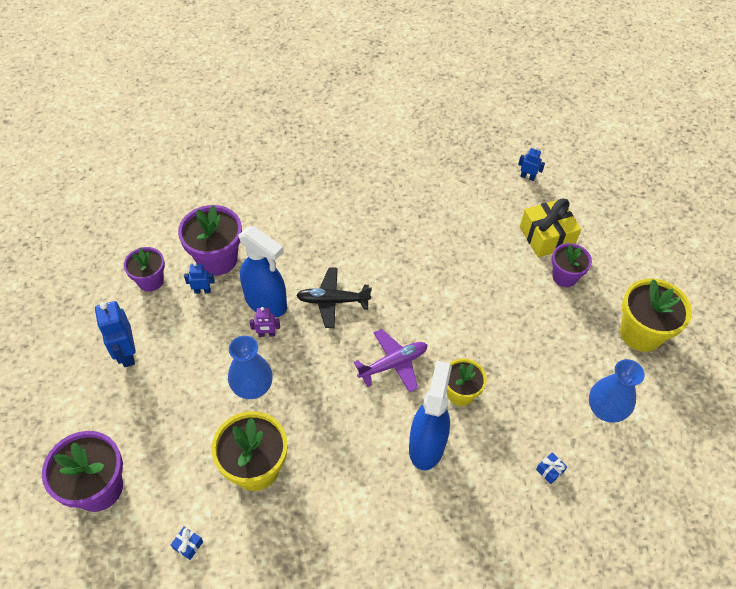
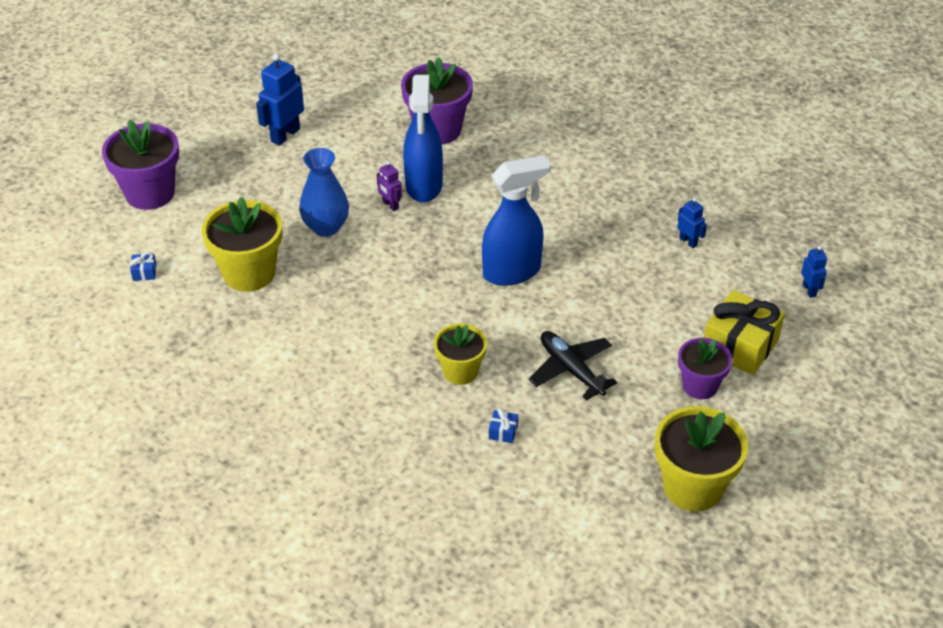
camera: 55 degrees right, 10 degrees down
purple flower pot [124,247,165,292] -> none
blue robot [184,263,215,294] -> blue robot moved to [677,197,707,248]
black plane [296,267,372,328] -> black plane moved to [529,331,617,400]
purple plane [354,329,427,392] -> none
blue spray bottle [409,360,452,470] -> blue spray bottle moved to [482,155,551,286]
blue gift [536,452,567,484] -> blue gift moved to [489,408,518,443]
blue vase [589,359,645,422] -> none

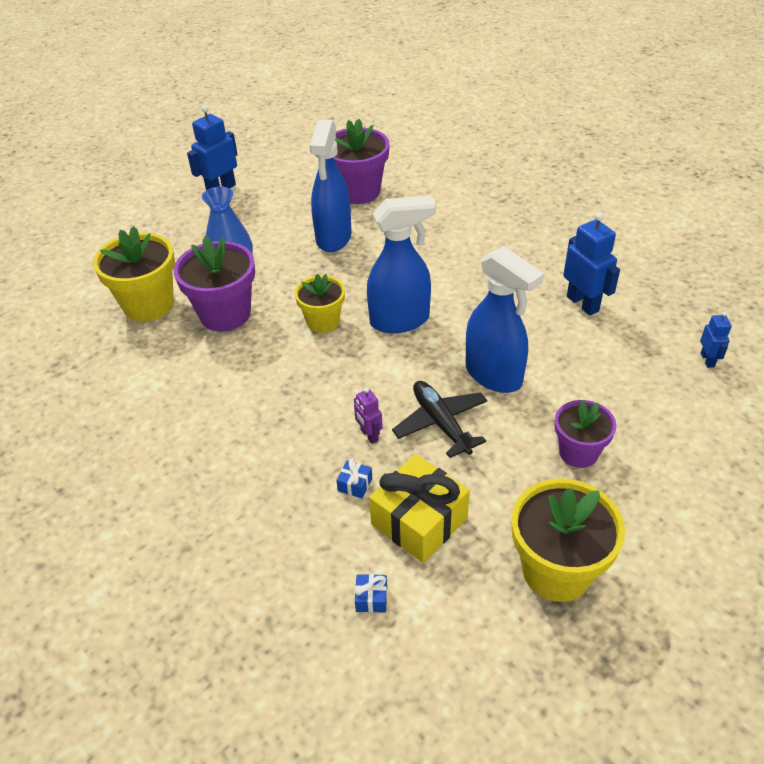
camera: 10 degrees right, 0 degrees up
purple flower pot [102,120,179,210] -> purple flower pot moved to [174,236,255,332]
blue gift [130,252,156,281] -> blue gift moved to [355,574,387,613]
purple robot [377,161,402,211] -> purple robot moved to [354,388,383,444]
yellow flower pot [434,323,487,385] -> yellow flower pot moved to [295,274,345,333]
blue robot [677,197,707,248] -> blue robot [563,212,620,316], size x1.82
yellow gift [704,290,785,375] -> yellow gift moved to [369,454,470,563]
none -> blue spray bottle [466,246,544,393]

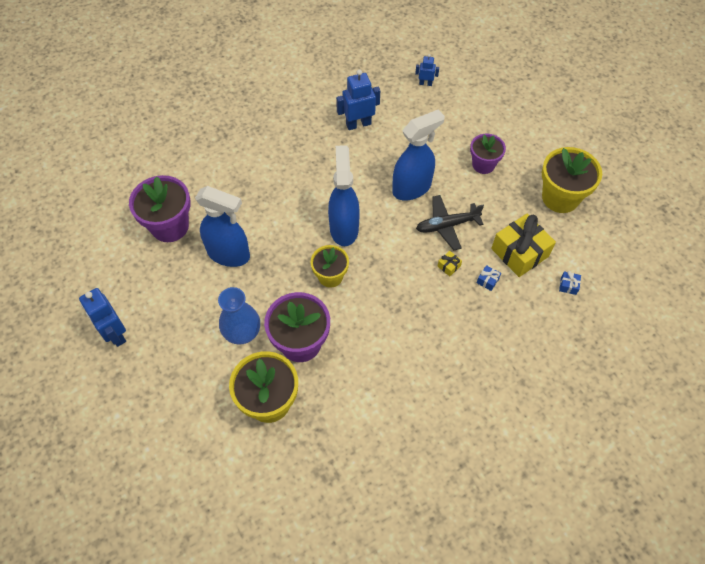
camera: 80 degrees left, 15 degrees up
purple robot [354,388,383,444] -> yellow gift [437,251,462,277]

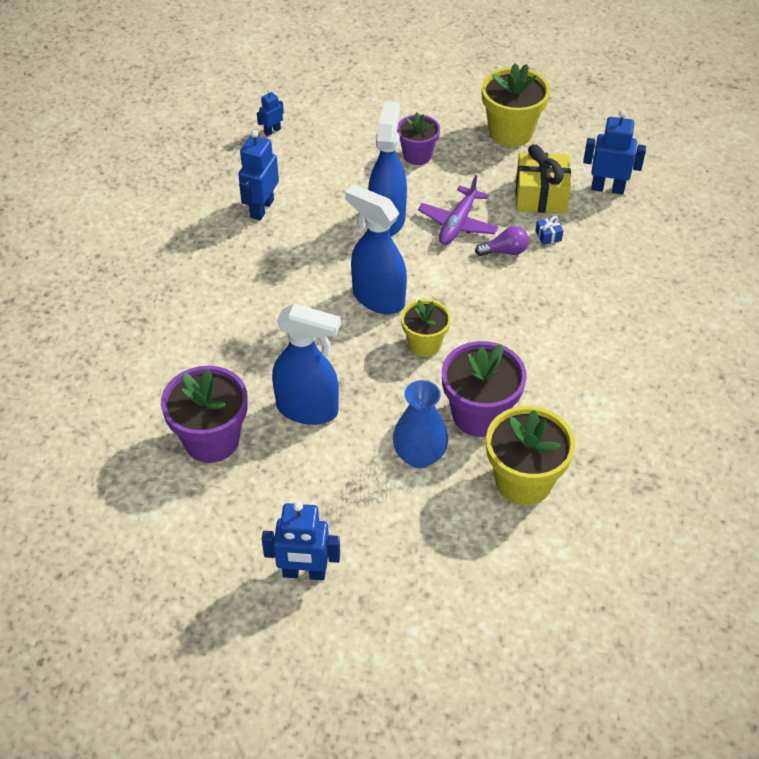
camera: 50 degrees left, 10 degrees down
blue spray bottle [195,186,250,267] -> blue spray bottle turned 45 degrees clockwise [272,304,341,425]
black plane [416,195,484,250] -> purple plane [418,175,499,245]
yellow gift [437,251,462,277] -> purple light bulb [475,226,529,256]
blue gift [559,271,581,295] -> blue robot [583,110,646,195]

